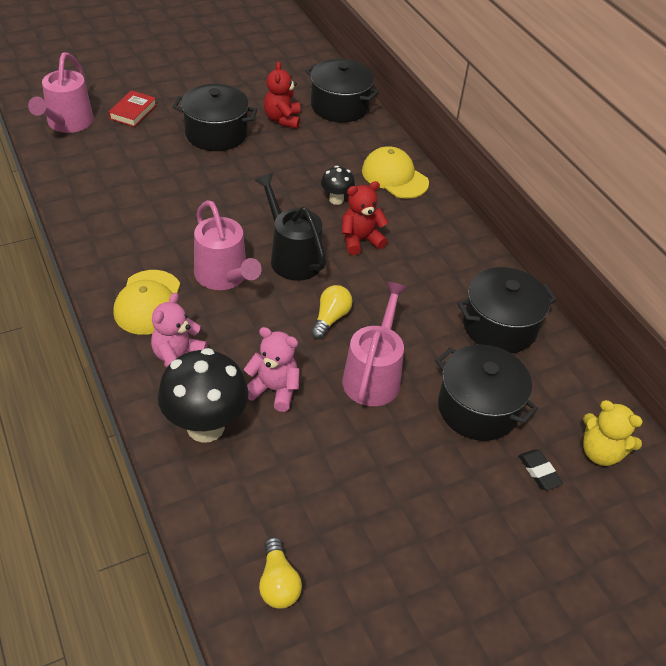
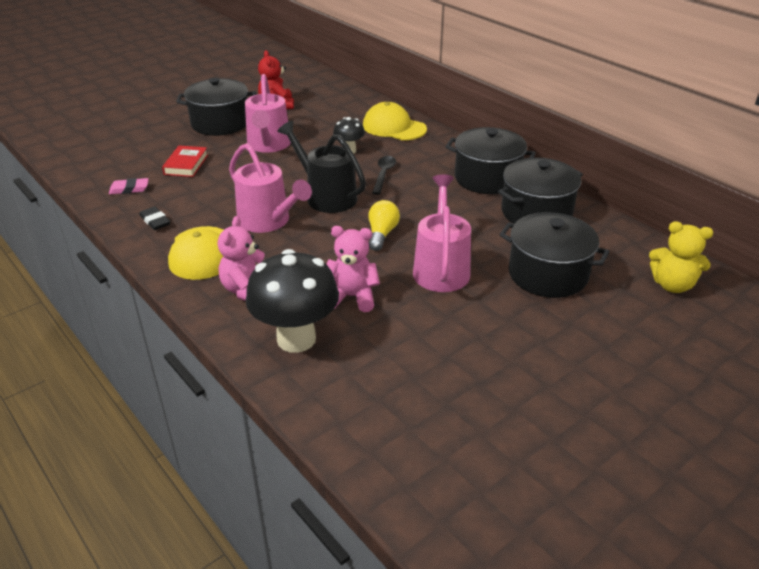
camera: 10 degrees left, 10 degrees down
pink watering can [28,52,94,133] -> pink watering can moved to [245,74,291,153]
red book [108,90,157,127] -> red book moved to [162,145,208,177]
yellow light bulb [259,537,302,609] -> none
black pot [305,59,379,122] -> black pot moved to [445,127,536,194]
red teddy bear [342,181,389,255] -> black spoon [372,156,396,195]
black eraser [519,449,563,490] -> black eraser moved to [139,207,170,230]
none -> pink eraser [109,178,149,194]

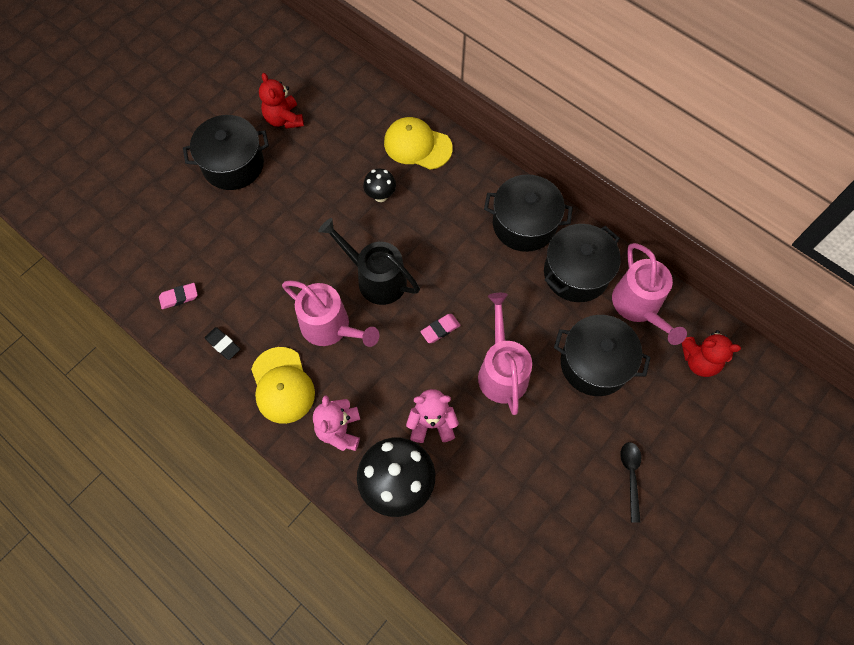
camera: 10 degrees left, 30 degrees up
red book [162,145,208,177] -> none
pink watering can [245,74,291,153] -> pink watering can moved to [612,243,687,345]
yellow light bulb [369,200,400,251] -> pink eraser [420,314,460,343]
black spoon [372,156,396,195] -> black spoon moved to [620,442,641,523]
yellow teddy bear [649,221,713,293] -> red teddy bear [682,330,741,377]

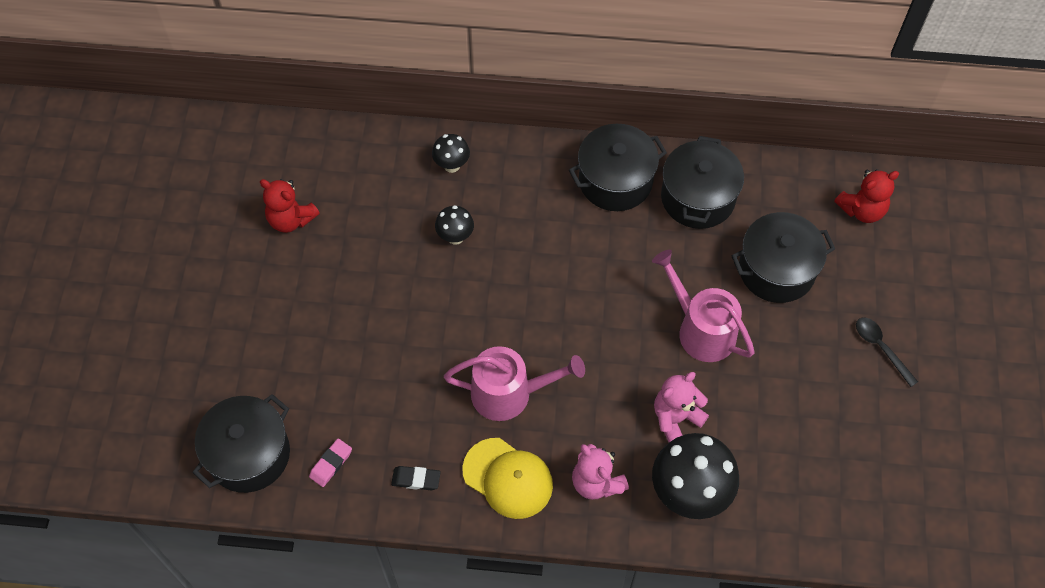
camera: 35 degrees left, 5 degrees down
black pot [183,115,269,190] -> black pot moved to [192,394,290,493]
black watering can [318,218,420,305] -> none
yellow cap [384,117,453,170] -> black mushroom [432,134,470,173]
pink eraser [420,314,460,343] -> none
pink watering can [612,243,687,345] -> none

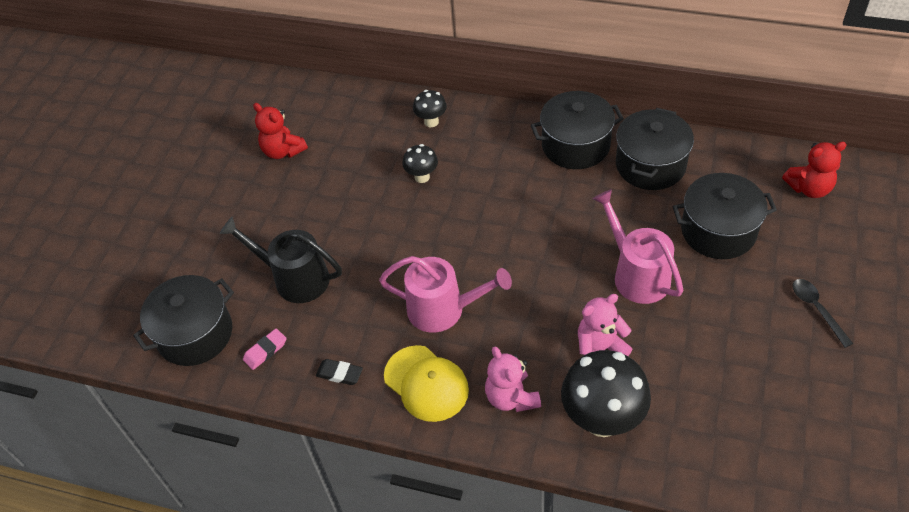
camera: 15 degrees right, 10 degrees down
none -> black watering can [220,217,342,303]

